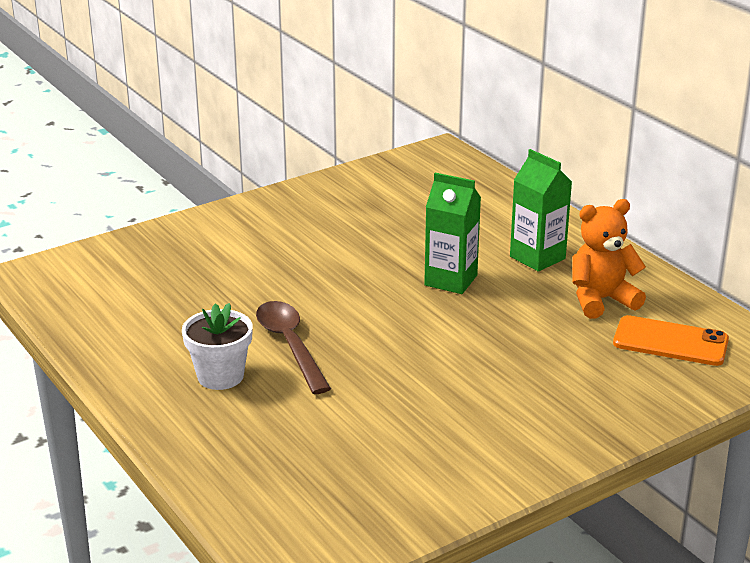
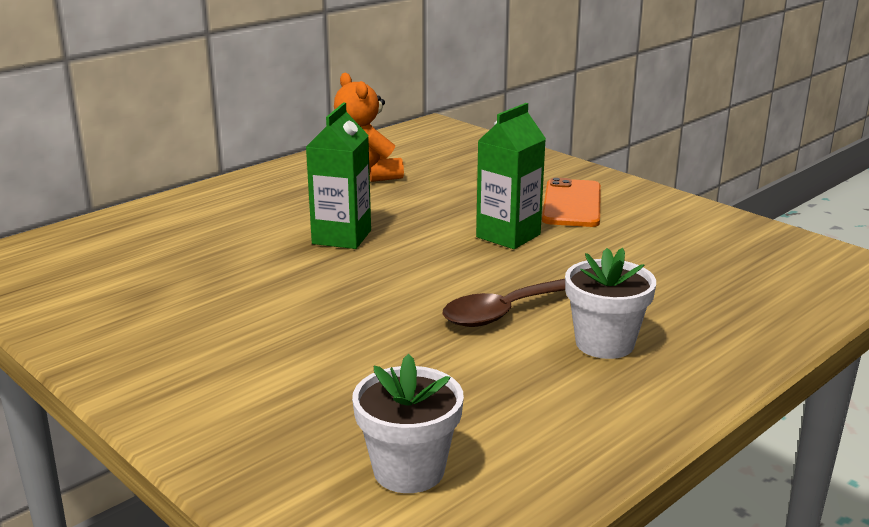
camera: 100 degrees left, 5 degrees down
green carton [510,149,572,272] -> green carton moved to [476,103,546,249]
orange phone [613,315,729,366] -> orange phone moved to [542,178,601,227]
none -> white flower pot [352,354,464,493]

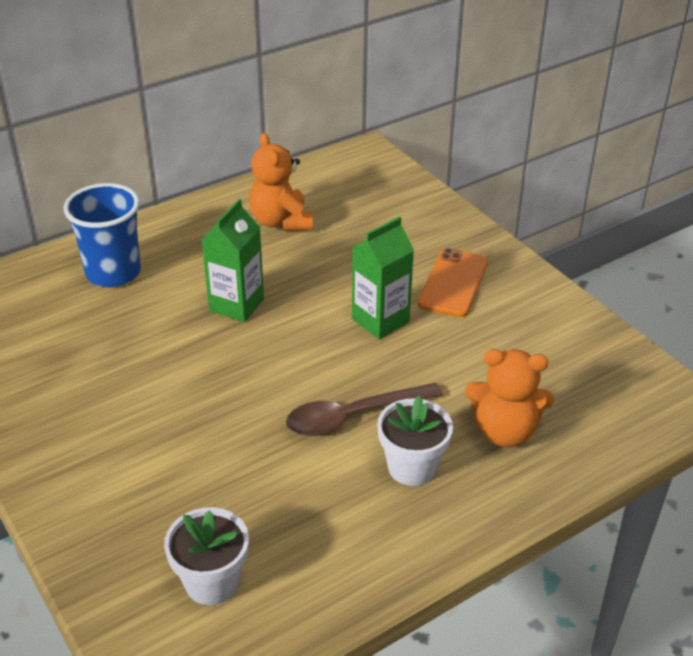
camera: 10 degrees right, 15 degrees up
none -> blue cup [63,183,141,287]
none -> orange teddy bear [465,349,554,447]

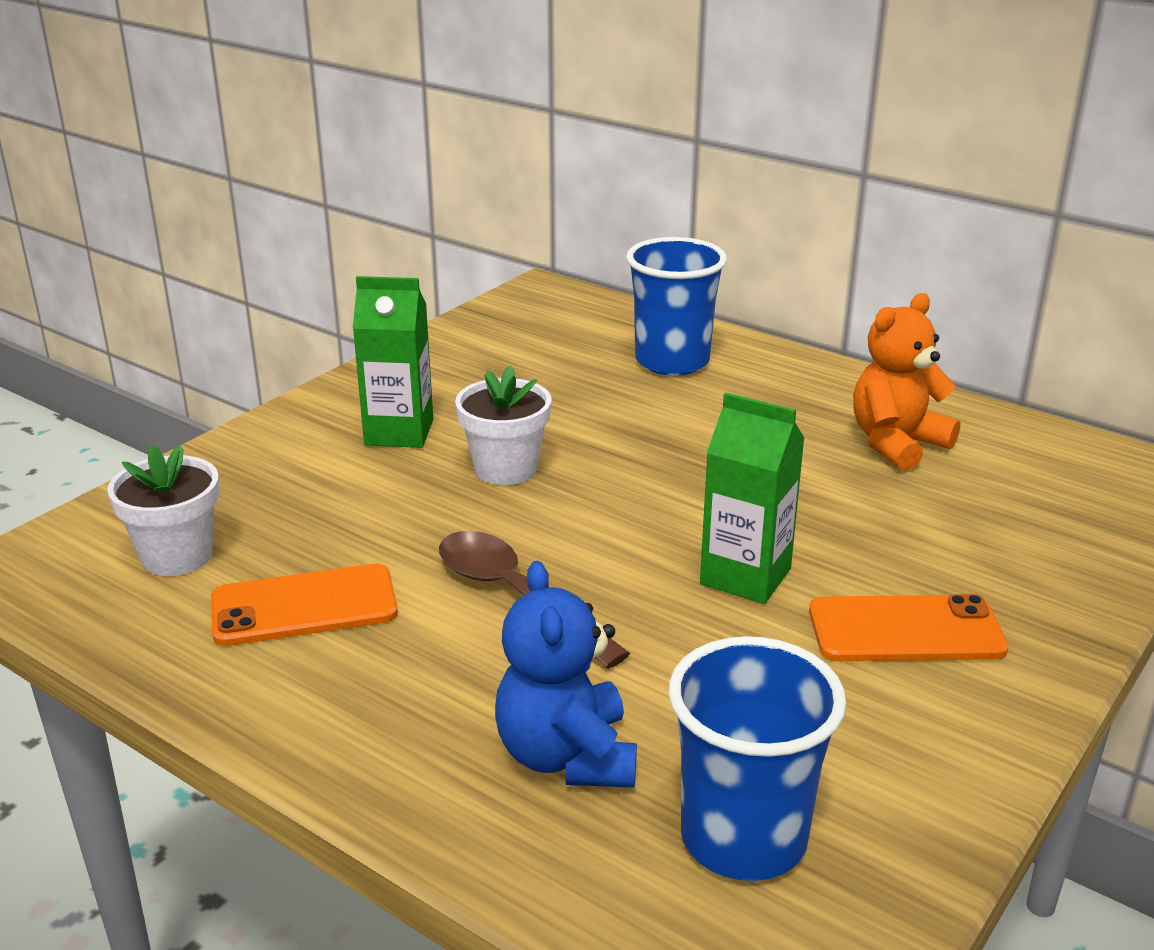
camera: 70 degrees right, 10 degrees down
green carton [202,199,264,322] -> green carton moved to [353,276,433,448]
white flower pot [377,396,453,486] -> white flower pot moved to [455,365,552,485]
orange teddy bear [465,349,554,447] -> blue teddy bear [495,561,637,787]
none -> orange phone [211,564,398,646]
none -> blue cup [669,636,846,881]

